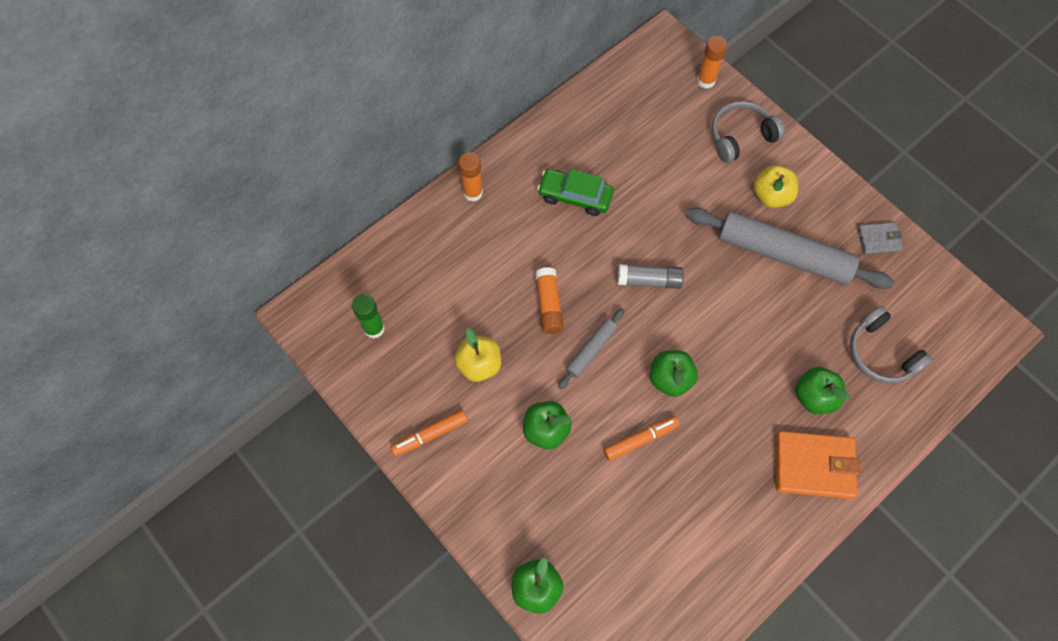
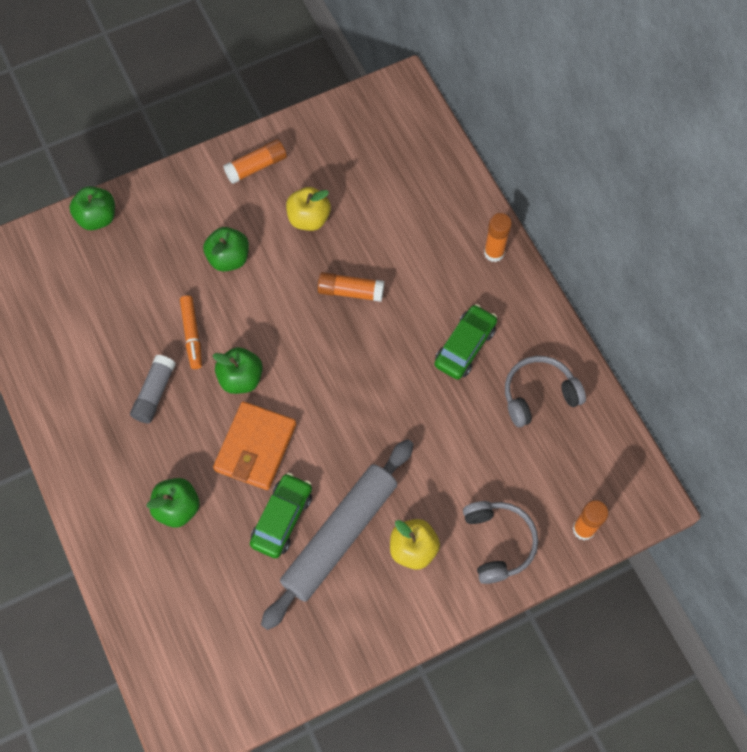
camera: 105 degrees right, 0 degrees up
green glue stick [352,294,385,339] -> none
orange marker [391,410,468,456] -> orange glue stick [223,139,287,184]
grey rolling pin [558,308,625,389] -> none
grey glue stick [618,264,684,289] -> grey glue stick moved to [130,355,176,423]
orange wallet [776,431,860,499] -> orange wallet moved to [213,401,296,490]
grey headphones [850,306,933,383] -> grey headphones moved to [505,356,586,427]
grey wallet [857,222,903,254] -> none
none -> green car [250,473,312,558]

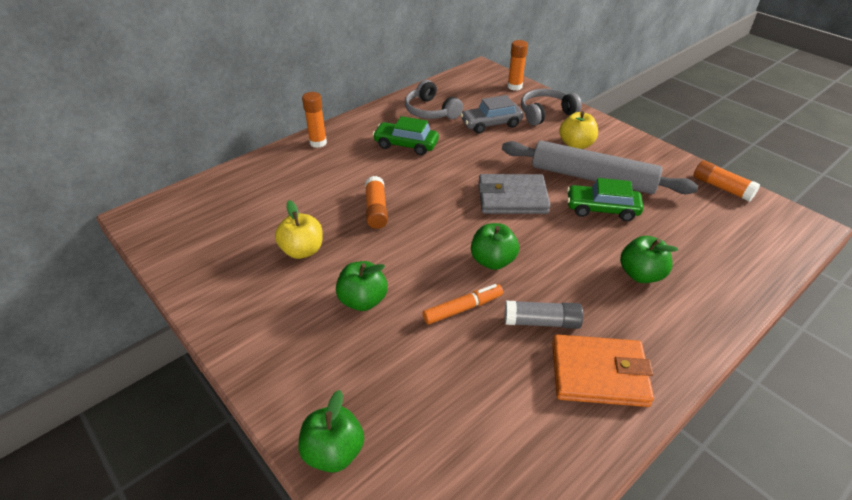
camera: 105 degrees left, 25 degrees down
orange wallet [213,401,296,490] -> orange wallet moved to [552,335,654,407]
orange glue stick [223,139,287,184] -> orange glue stick moved to [693,160,760,202]
none -> grey car [460,95,523,134]
none -> grey wallet [478,174,551,214]

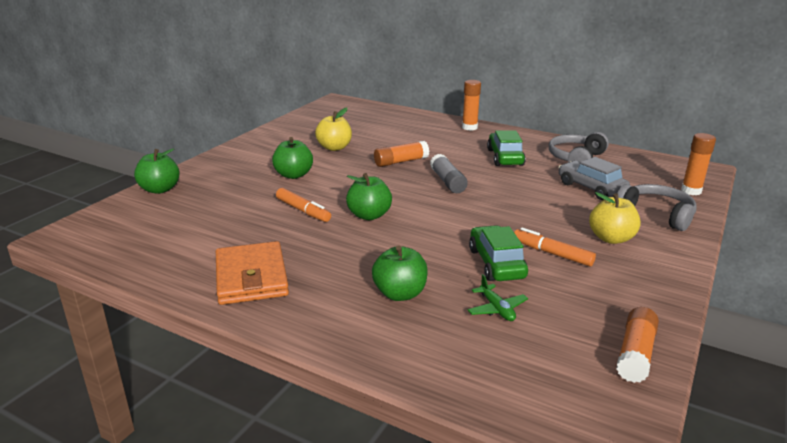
camera: 70 degrees right, 15 degrees down
grey wallet [478,174,551,214] -> none
grey rolling pin [502,141,698,194] -> orange marker [514,228,596,266]
grey glue stick [505,301,583,329] -> grey glue stick moved to [430,154,468,193]
none -> green plane [468,274,528,321]

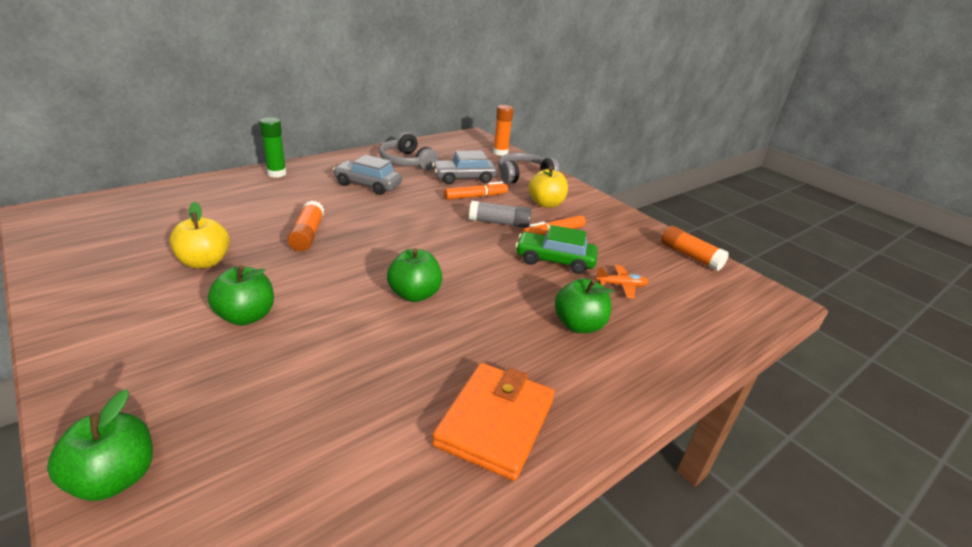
camera: 70 degrees left, 5 degrees up
orange wallet [216,241,289,305] -> orange wallet turned 75 degrees counterclockwise [432,363,555,481]
orange marker [276,188,331,222] -> orange marker moved to [444,181,508,200]
grey glue stick [430,154,468,193] -> grey glue stick moved to [469,201,532,228]
orange glue stick [462,80,481,131] -> green glue stick [259,117,287,178]
green plane [468,274,528,321] -> orange plane [596,265,649,298]
green car [487,130,526,166] -> grey car [333,155,402,195]

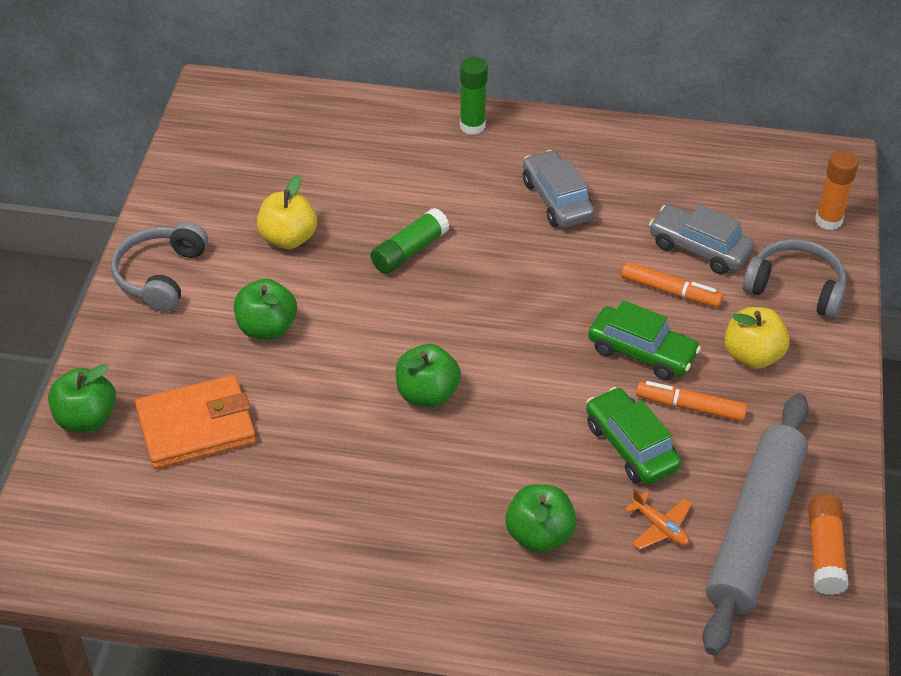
camera: 50 degrees right, 15 degrees up
orange glue stick [287,200,324,251] -> green glue stick [370,208,449,274]
grey headphones [379,132,438,170] -> grey headphones moved to [111,222,208,312]
orange wallet [432,363,555,481] -> orange wallet moved to [135,375,256,469]
grey glue stick [469,201,532,228] -> green car [588,300,701,380]
none -> grey rolling pin [703,393,809,655]

